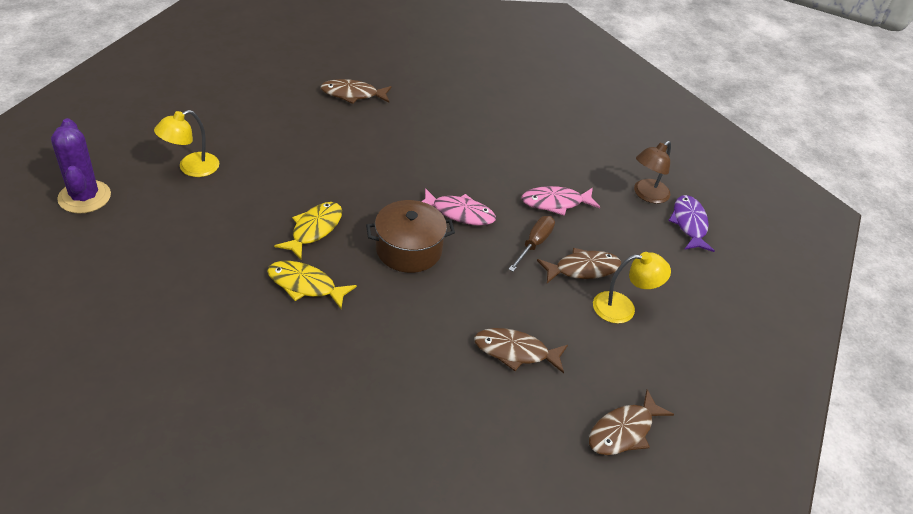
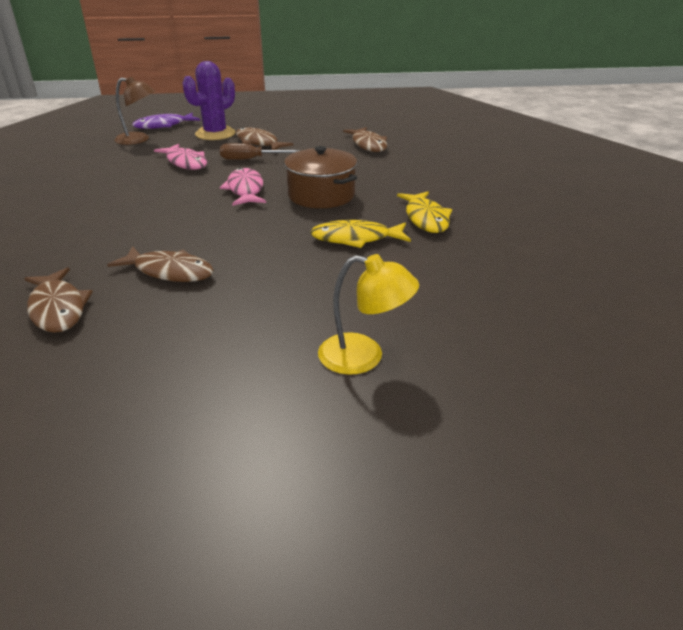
camera: 115 degrees left, 10 degrees down
purple cactus [51,118,111,214] -> purple cactus moved to [182,61,235,140]
brown fish [589,390,674,455] -> brown fish moved to [107,246,214,282]
yellow lamp [593,252,671,324] -> none

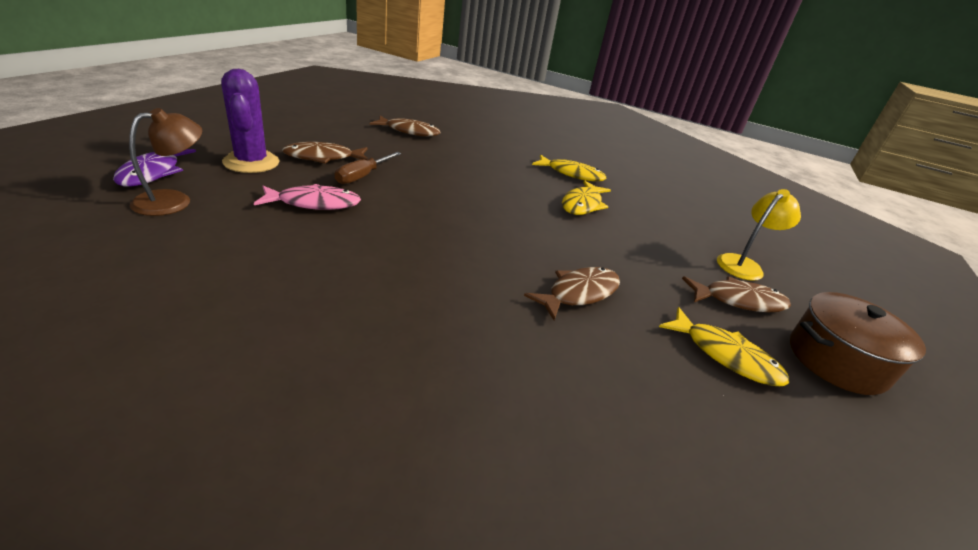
camera: 65 degrees left, 0 degrees up
brown fish [24,267,93,333] -> brown fish moved to [682,276,791,312]
pink fish [220,168,266,206] -> none
brown pot [284,146,357,208] -> brown pot moved to [790,292,926,395]
none -> yellow fish [659,307,789,386]

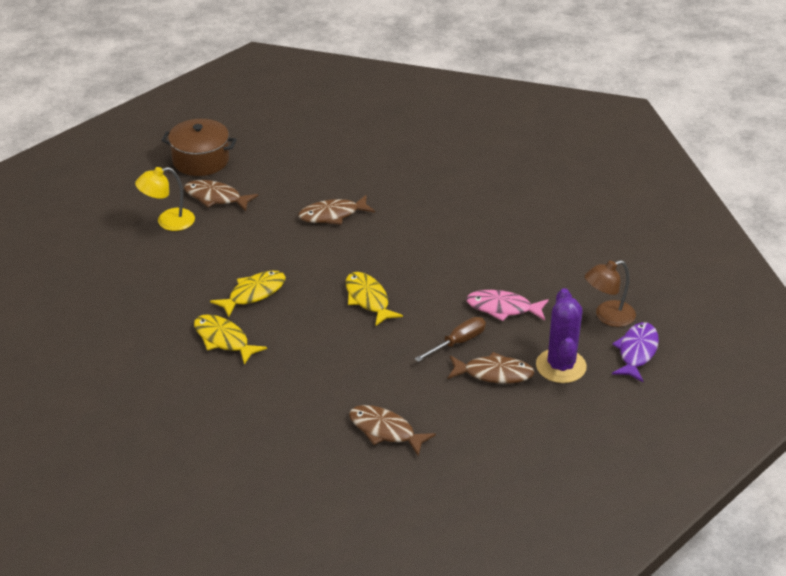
camera: 155 degrees left, 5 degrees up
yellow fish [659,307,789,386] -> yellow fish moved to [346,272,403,326]

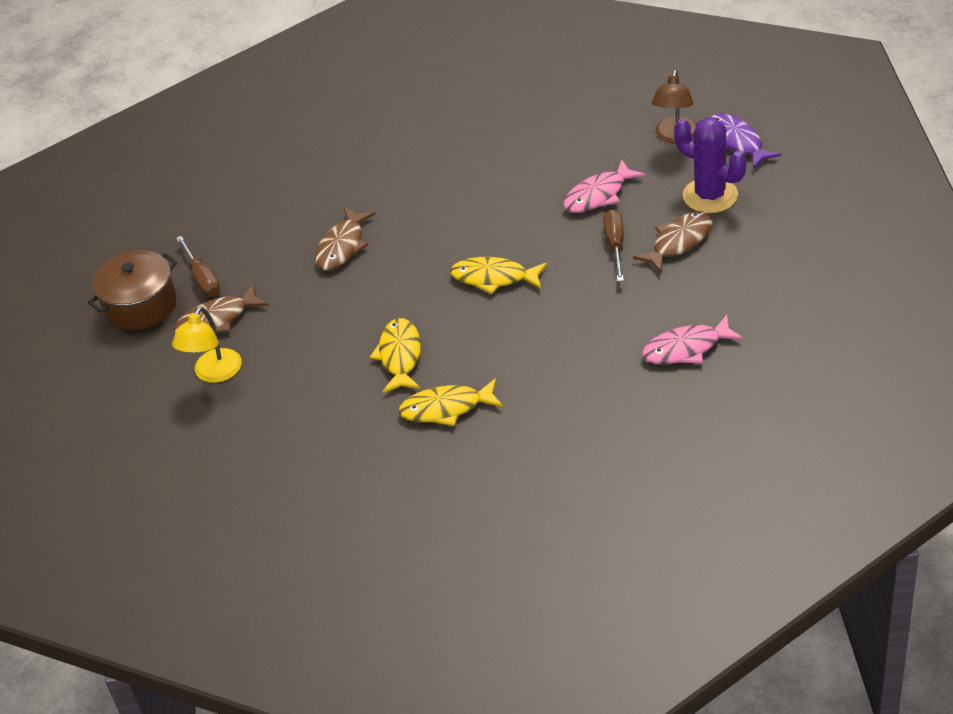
camera: 45 degrees left, 5 degrees up
brown fish [349,405,436,456] -> pink fish [642,315,744,364]
none -> brown screwdriver [176,236,220,297]

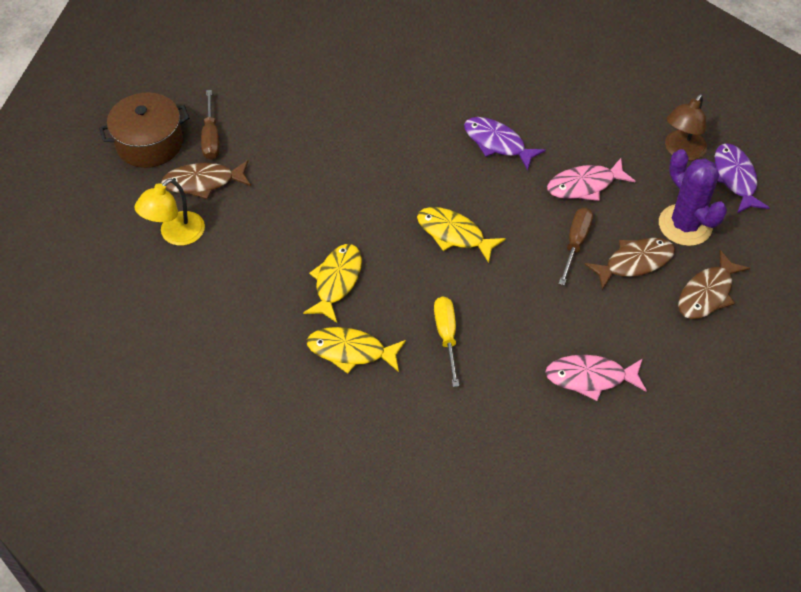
camera: 15 degrees right, 10 degrees up
brown fish [315,207,376,270] -> brown fish moved to [678,250,750,319]
none -> yellow screwdriver [434,296,459,387]
none -> purple fish [464,117,546,171]

